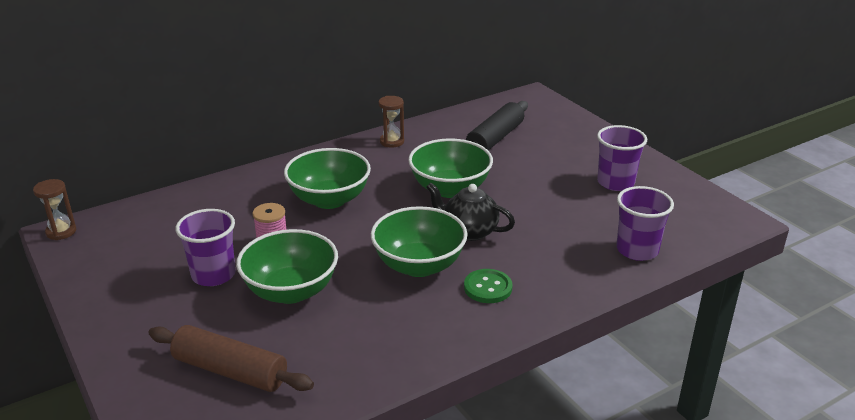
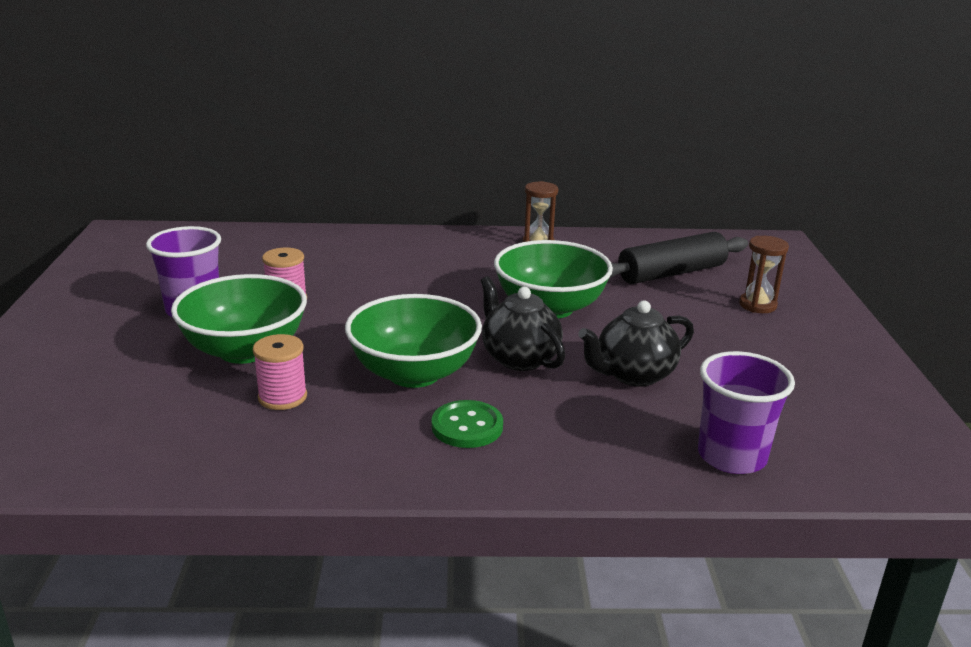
camera: 30 degrees right, 5 degrees down
brown hourglass [33,179,76,240] -> brown hourglass moved to [739,236,789,313]
brown rolling pin [149,325,314,392] -> none
green bowl [284,148,371,209] -> none
purple cup [597,125,647,191] -> none
none -> pink spool [253,334,307,410]
none -> black teapot [578,301,694,387]

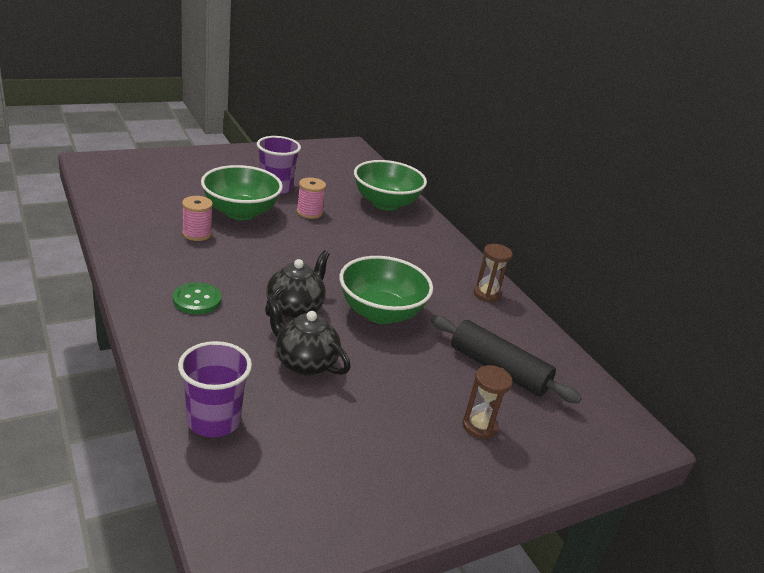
camera: 60 degrees right, 5 degrees up
green bowl [345,294,482,388] -> green bowl moved to [354,160,427,211]

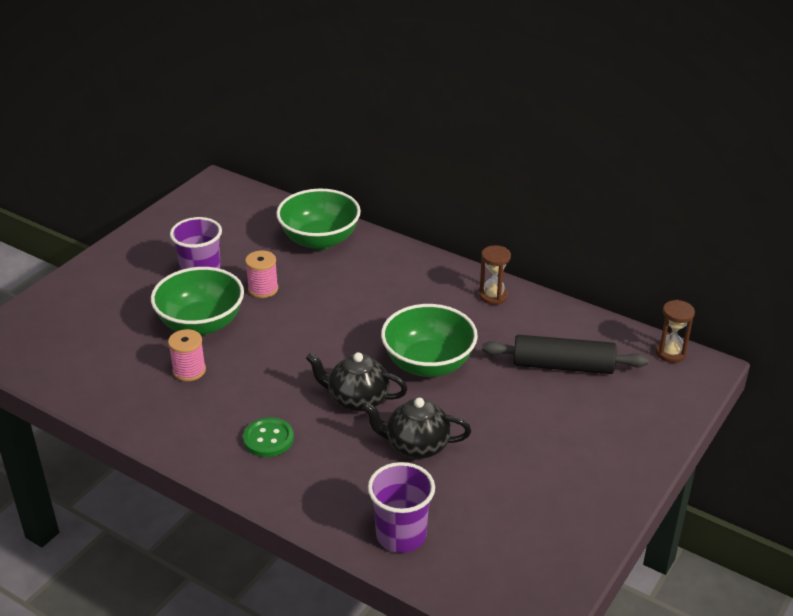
camera: 25 degrees left, 5 degrees up
black teapot [265,250,330,319] -> black teapot turned 75 degrees counterclockwise [306,352,407,412]
brown hourglass [462,365,513,439] -> brown hourglass moved to [656,300,695,363]

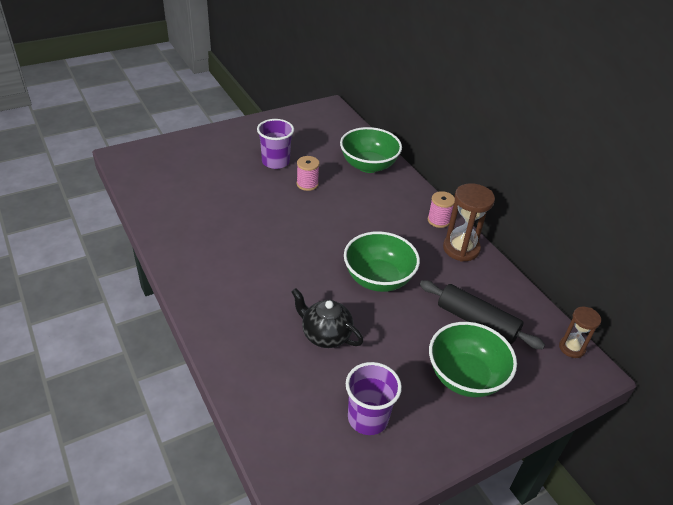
camera: 25 degrees right, 5 degrees up
green bowl [151,267,244,336] -> green bowl moved to [429,322,517,397]
pink spool [168,329,206,381] -> pink spool moved to [428,191,455,228]
green button [243,417,294,457] -> none
black teapot [306,352,407,412] -> none
purple cup [368,462,435,553] -> purple cup moved to [346,362,402,435]
brown hourglass [479,245,511,305] -> brown hourglass [443,183,495,262], size x1.64

